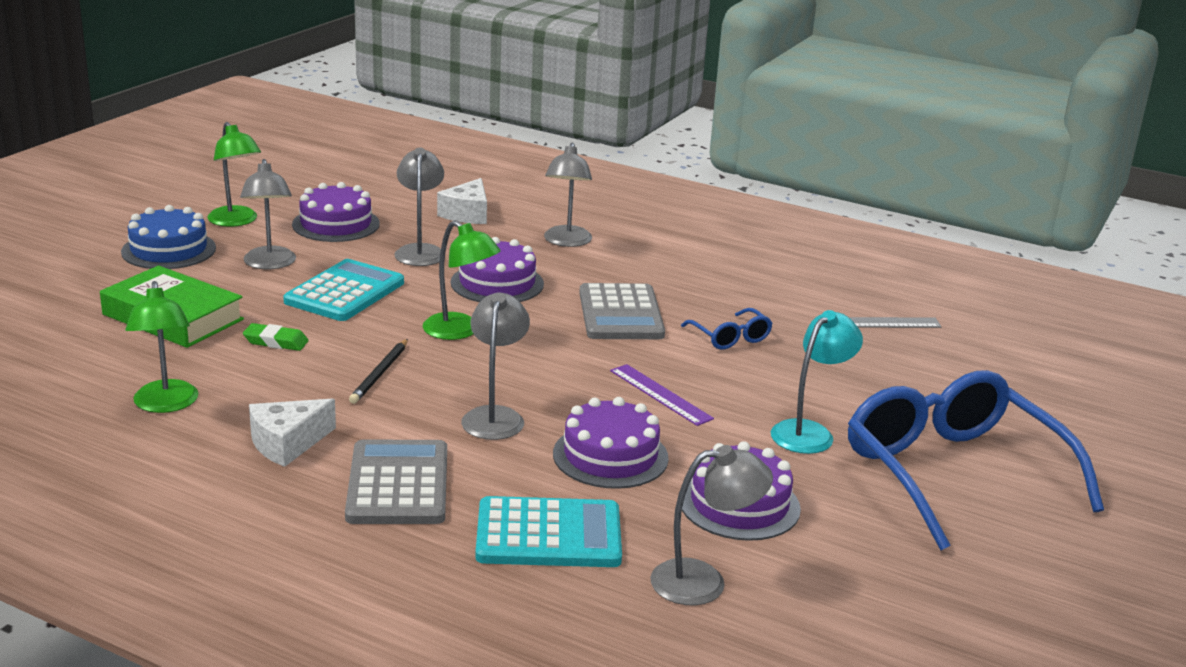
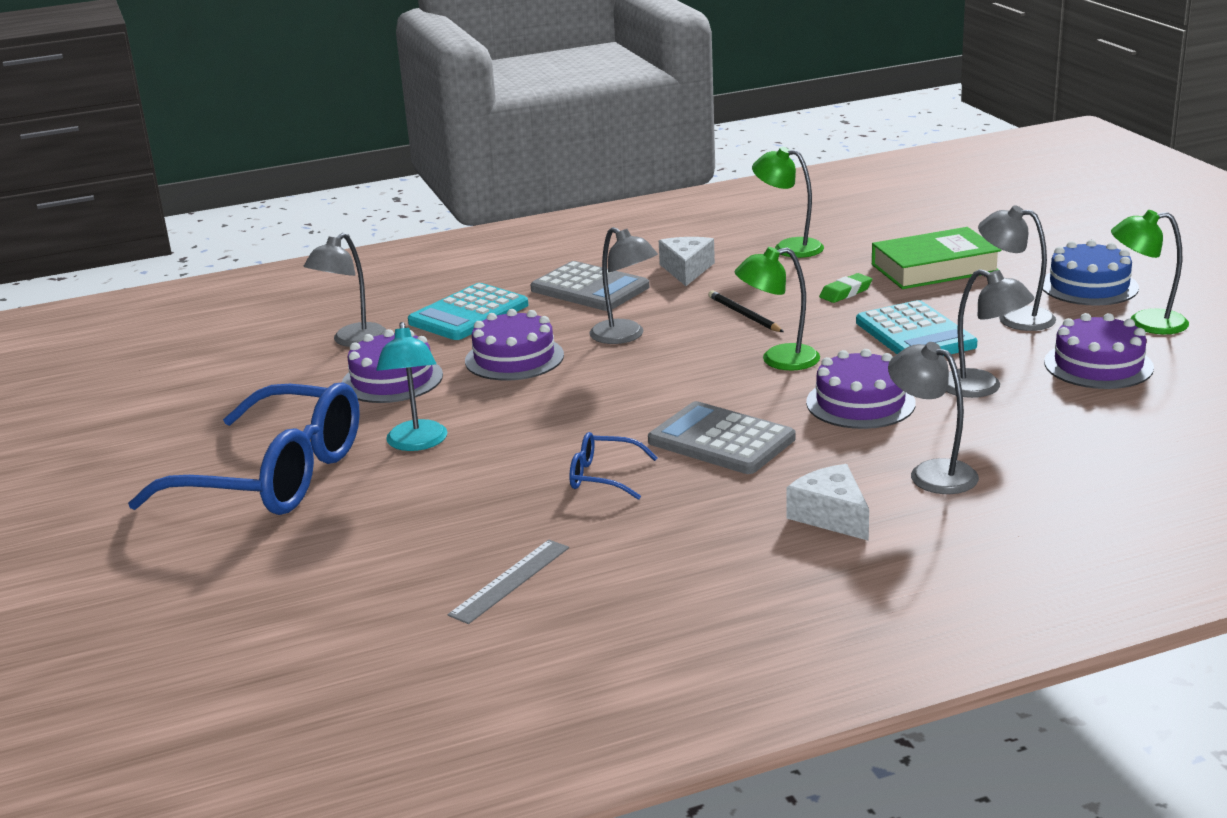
camera: 135 degrees right, 0 degrees up
white cheese [437,178,487,224] -> white cheese moved to [786,464,869,541]
purple ruler [610,364,714,426] -> none

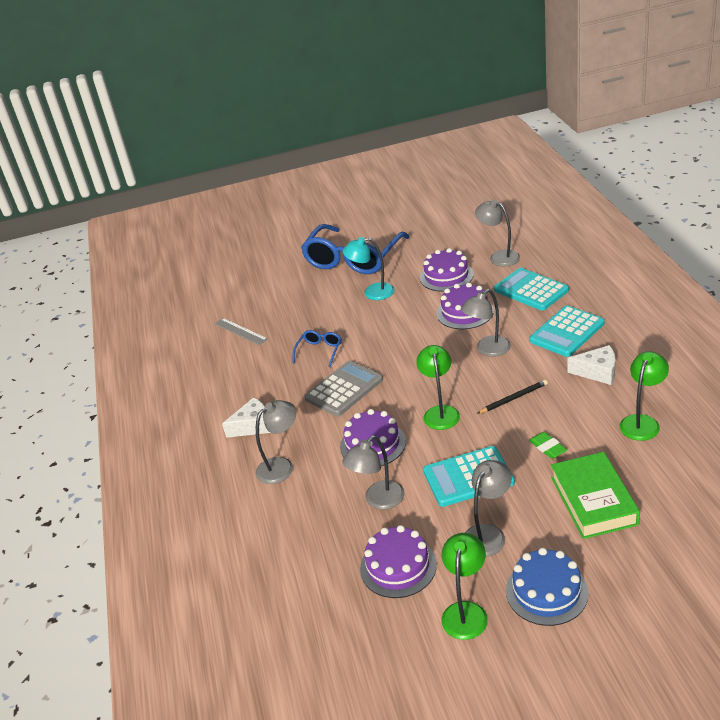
camera: 100 degrees right, 10 degrees up
grey calculator [530,261,649,311] -> turquoise calculator [529,306,605,357]

